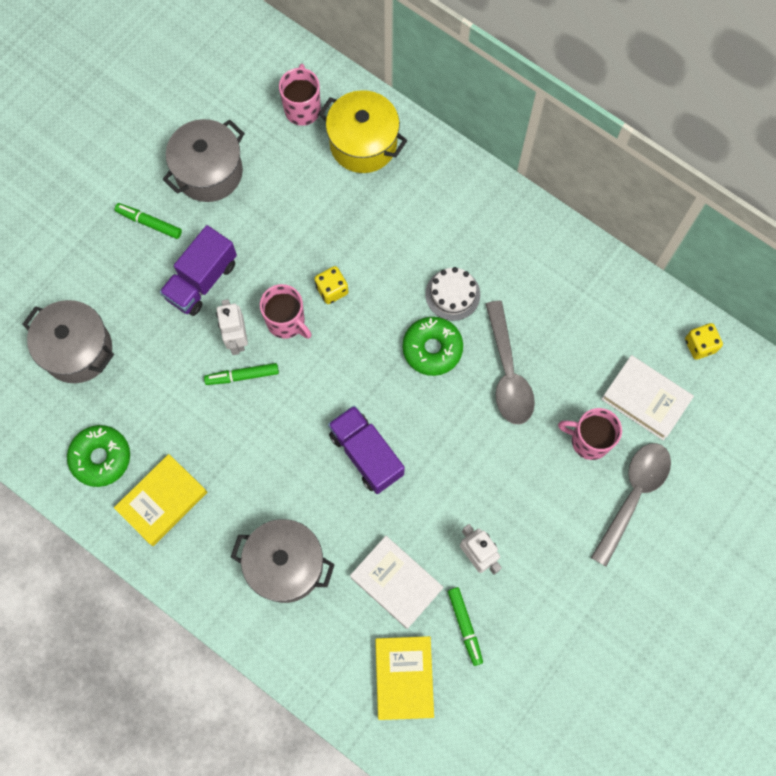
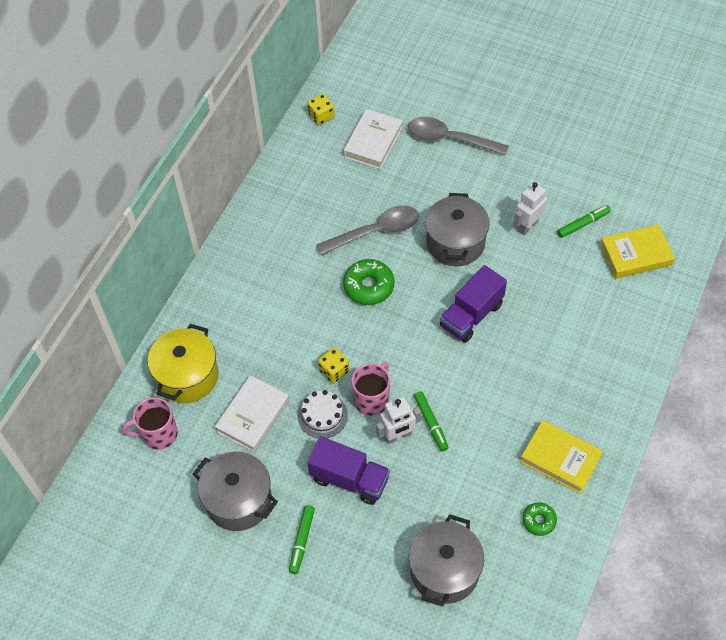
camera: 100 degrees left, 15 degrees down
green donut [67,425,130,487] -> green donut [522,503,557,536], size x0.60
grey pot [231,519,335,603] -> grey pot moved to [425,193,490,266]
white book [350,536,443,629] -> white book moved to [215,375,289,453]
white cake [425,267,480,321] -> white cake moved to [298,390,348,438]
pink mug [558,408,622,460] -> none

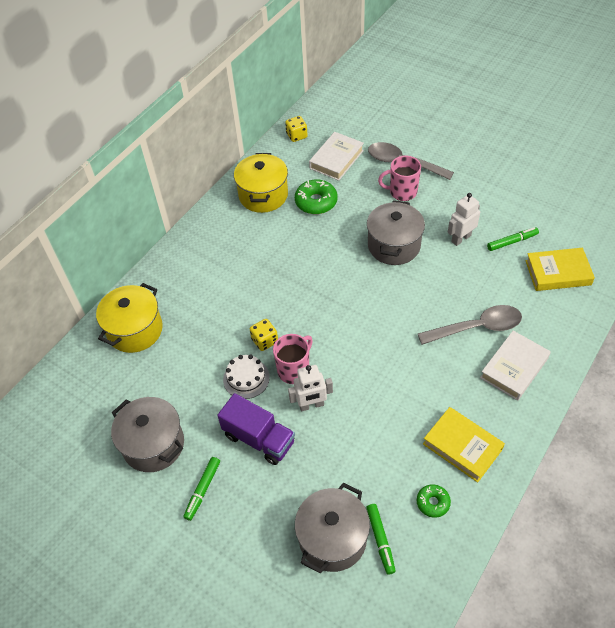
camera: 10 degrees right, 5 degrees down
pink mug [122,397,178,450] -> pink mug moved to [378,156,421,201]
white book [215,375,289,453] -> white book moved to [480,331,551,401]
grey spoon [316,205,419,256] -> grey spoon moved to [418,305,522,345]
green donut [343,259,394,305] -> green donut moved to [295,179,337,214]
green marker [414,391,449,451] -> green marker moved to [366,504,396,575]
purple truck [440,265,507,343] -> none
none -> yellow pot [234,153,288,213]

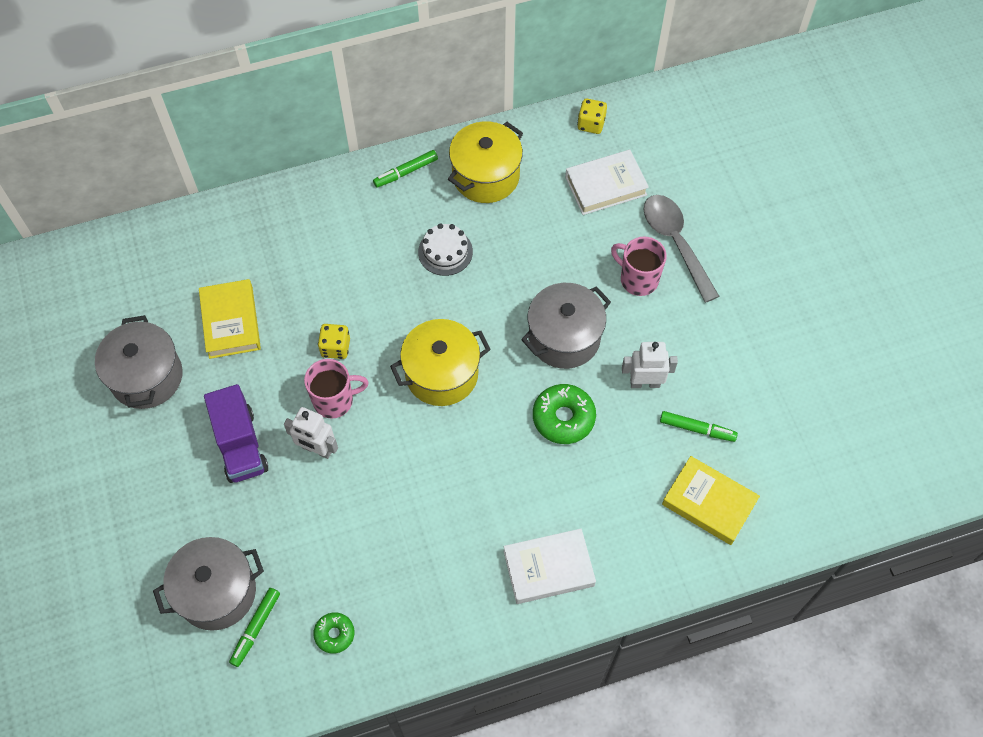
camera: 35 degrees right, 10 degrees up
yellow pot [96,283,163,353] -> yellow pot moved to [390,319,491,406]
green marker [183,457,220,521] -> green marker moved to [373,150,438,188]
white cake [223,355,270,399] -> white cake moved to [418,223,473,276]
green donut [295,179,337,214] -> green donut moved to [533,384,596,444]
grey spoon [418,305,522,345] -> none
yellow book [423,407,505,482] -> yellow book moved to [199,279,261,359]

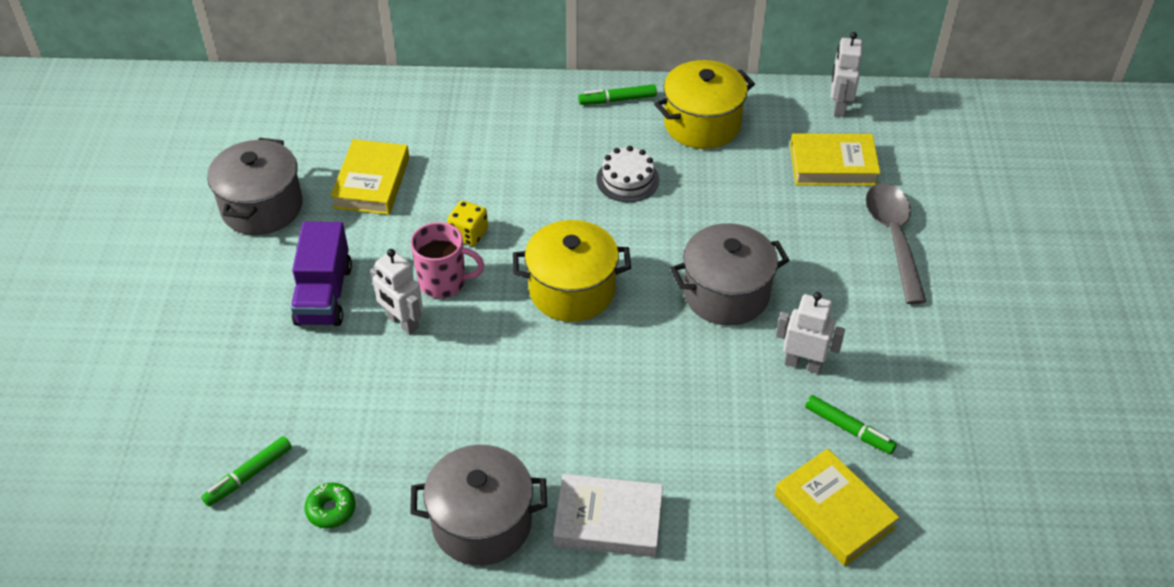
camera: 20 degrees right, 15 degrees down
grey pot [153,537,264,631] -> grey pot moved to [410,445,547,566]
green donut [533,384,596,444] -> none
white book [565,150,649,215] -> yellow book [790,133,880,186]
yellow dice [577,98,607,134] -> white robot [831,32,863,117]
pink mug [611,236,667,296] -> none

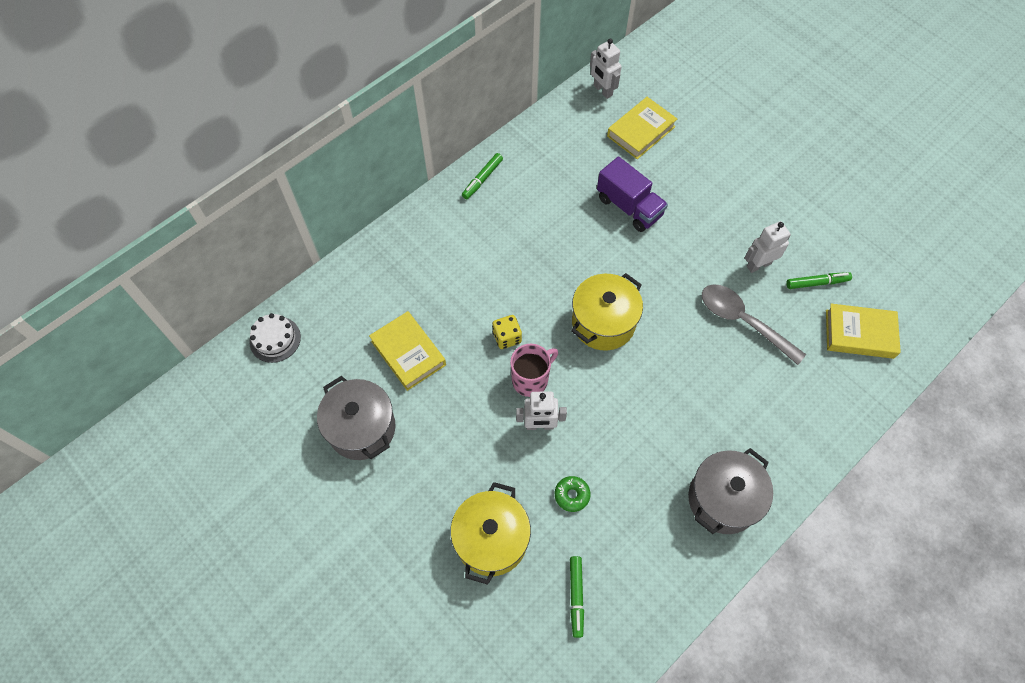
camera: 45 degrees left, 15 degrees up
purple truck [291,221,352,326] -> purple truck moved to [597,156,668,232]
green donut [305,483,355,529] -> green donut moved to [555,476,590,512]
white book [553,474,663,557] -> none
white cake [596,146,659,202] -> white cake moved to [249,313,301,363]
yellow pot [654,60,755,149] -> yellow pot moved to [450,482,531,585]
grey pot [670,223,790,326] -> none
grey spoon [866,183,927,304] -> grey spoon moved to [702,284,806,365]

